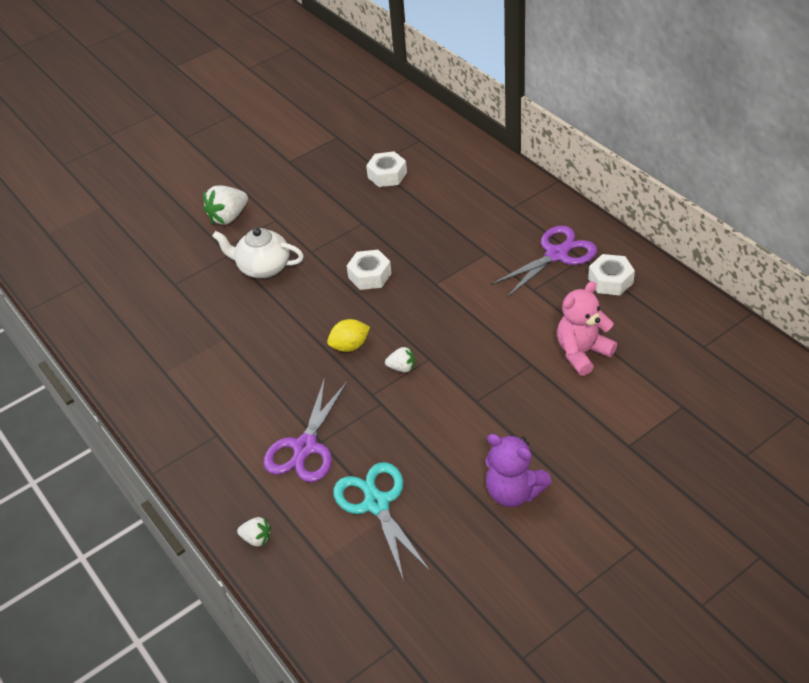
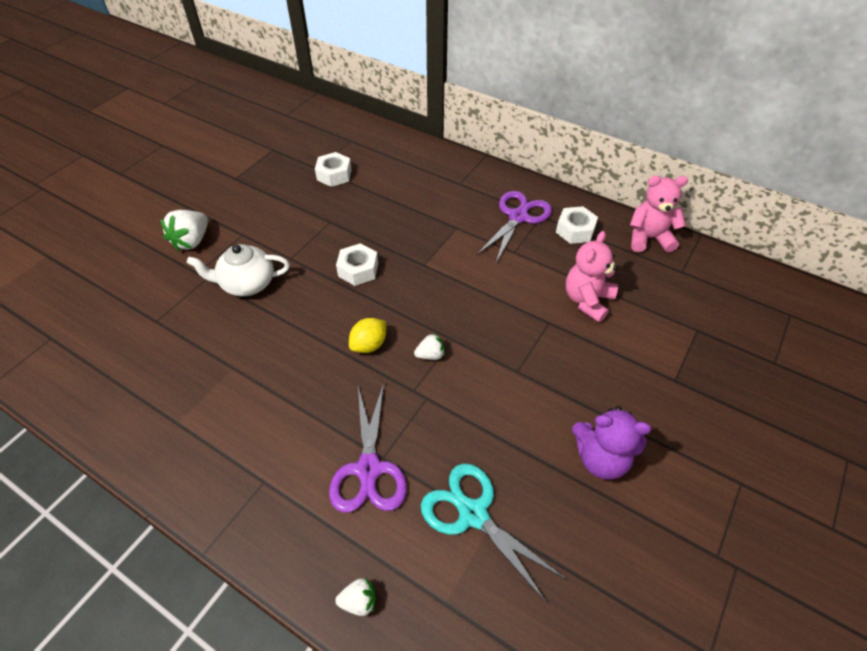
camera: 25 degrees left, 5 degrees up
none -> pink teddy bear [630,176,688,253]

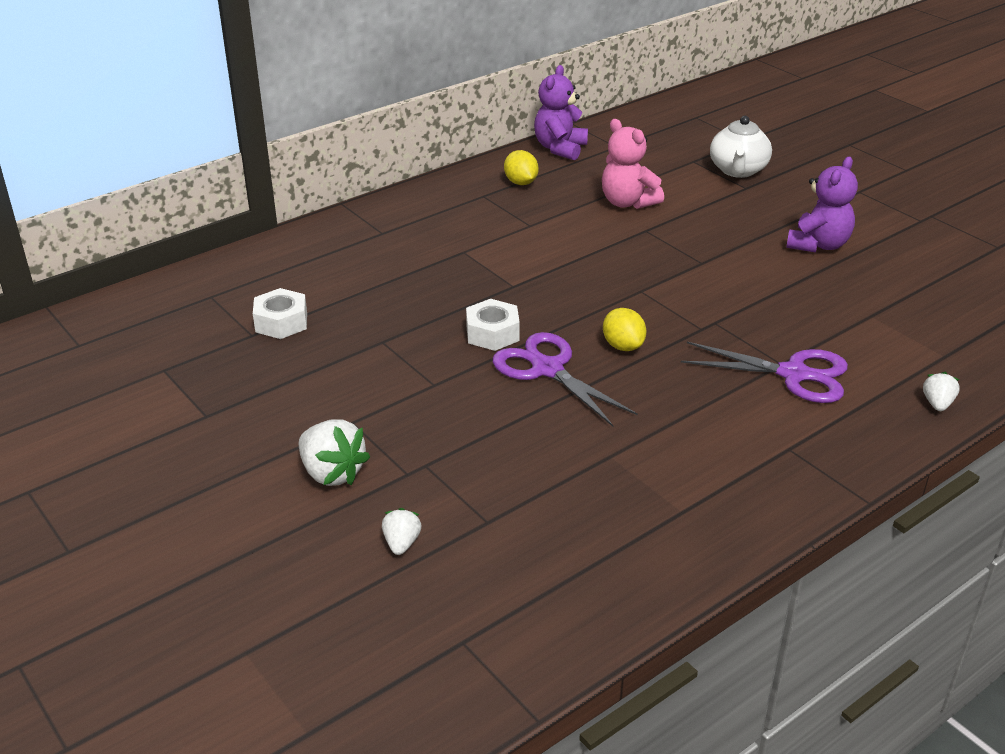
camera: 70 degrees left, 15 degrees down
white teapot [187,244,290,296] -> white teapot moved to [710,116,772,178]
white strawberry [414,333,445,360] -> white strawberry moved to [382,508,422,555]
turquoise scissors [421,463,567,603] -> none
purple scissors [476,191,552,263] -> purple scissors moved to [493,332,638,426]
white nut [556,206,598,244] -> yellow lemon [504,150,538,185]
pink teddy bear [630,176,688,253] -> purple teddy bear [534,65,588,160]

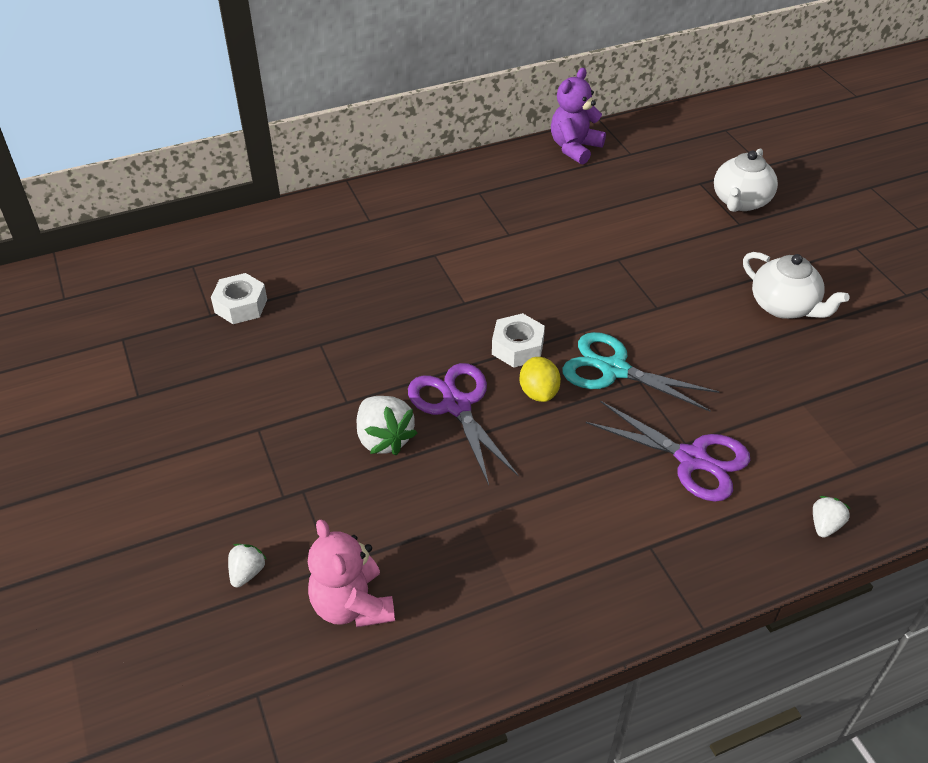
camera: 15 degrees right, 10 degrees up
white strawberry [299,419,370,486] -> white strawberry moved to [357,396,417,456]
white nut [466,299,520,351] -> white nut moved to [492,313,545,368]
yellow lemon [504,150,538,185] -> none
pink teddy bear [602,119,664,209] -> pink teddy bear moved to [308,519,395,627]
purple teddy bear [786,157,858,253] -> white teapot [743,252,850,319]
none -> turquoise scissors [562,332,719,412]

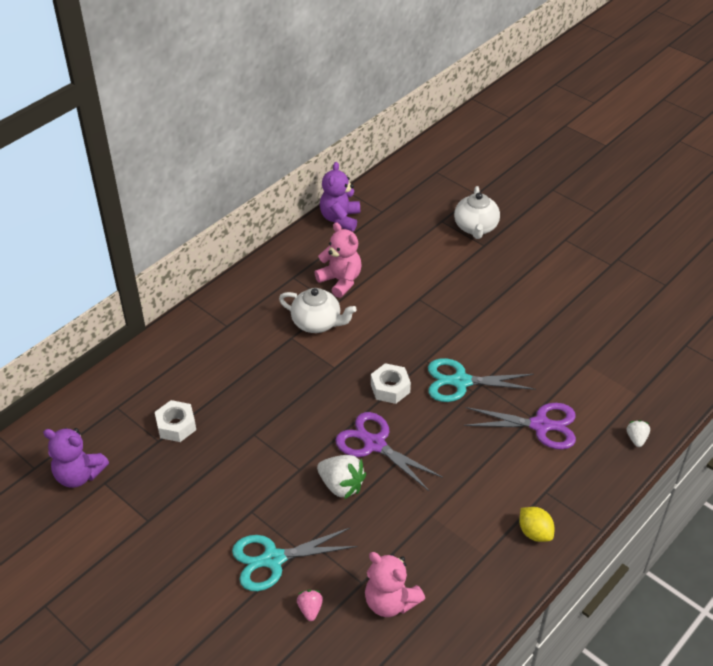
camera: 25 degrees left, 0 degrees up
white strawberry [228,544,267,588] -> pink strawberry [297,590,323,621]
yellow lemon [520,357,561,402] -> yellow lemon moved to [519,507,554,542]
white teapot [743,252,850,319] -> white teapot moved to [279,288,357,333]
none -> purple teddy bear [43,428,109,488]
none -> turquoise scissors [232,528,357,591]
none -> pink teddy bear [314,222,361,298]

